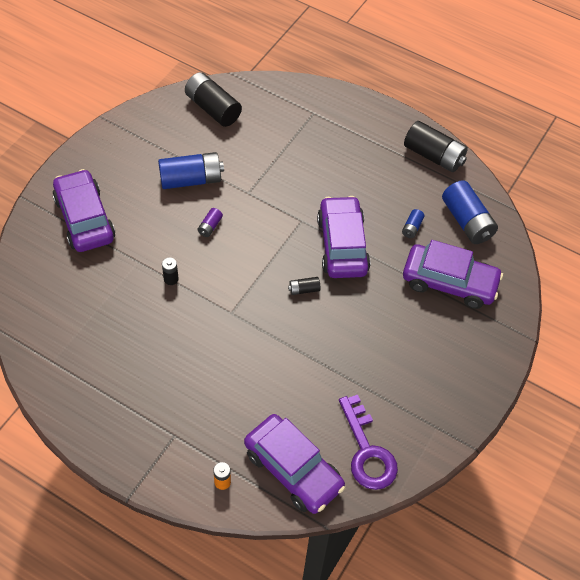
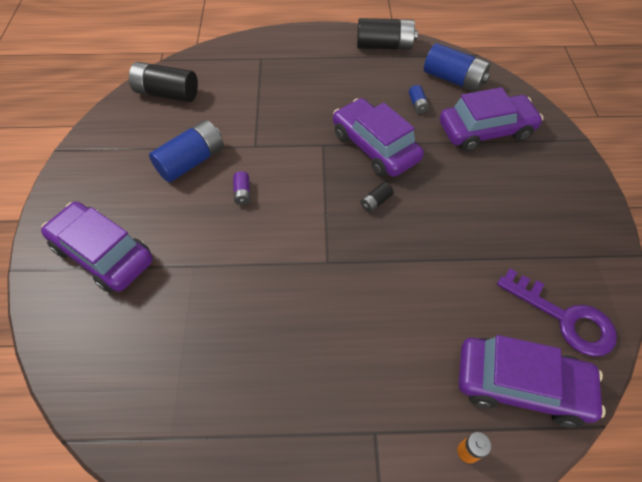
camera: 30 degrees left, 0 degrees up
black battery [162,257,179,285] -> none

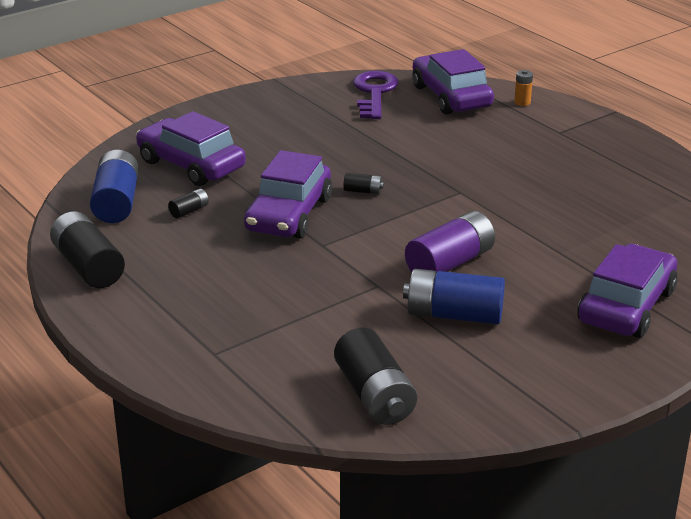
camera: 125 degrees left, 25 degrees down
purple car [41,202,153,293] -> purple car turned 150 degrees counterclockwise [577,244,678,338]
purple battery [233,171,251,205] -> purple battery [405,211,495,272], size x2.17
blue battery [409,85,429,114] -> black battery [168,188,209,218]

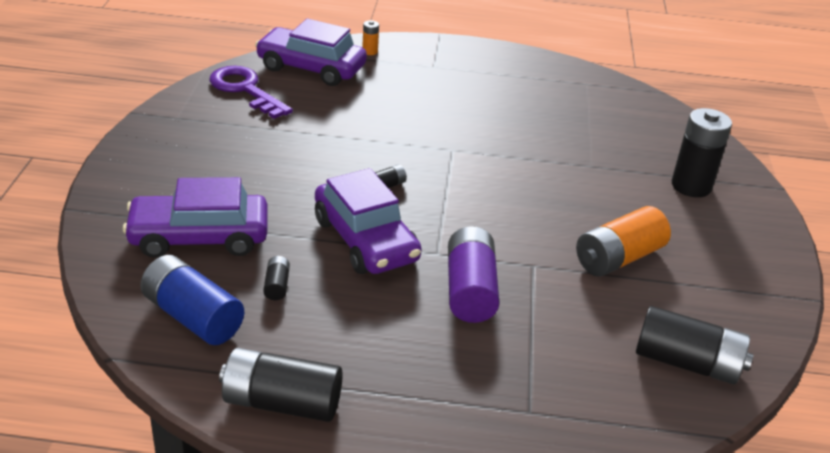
camera: 50 degrees left, 5 degrees up
blue battery [403,269,505,324] -> orange battery [576,206,671,277]
purple battery [405,211,495,272] -> purple battery moved to [448,226,500,323]
purple car [577,244,678,338] -> black battery [672,108,732,197]

